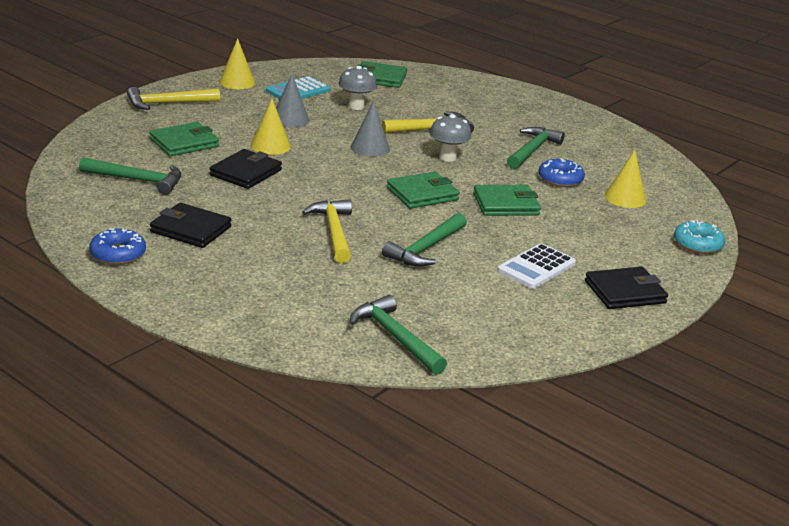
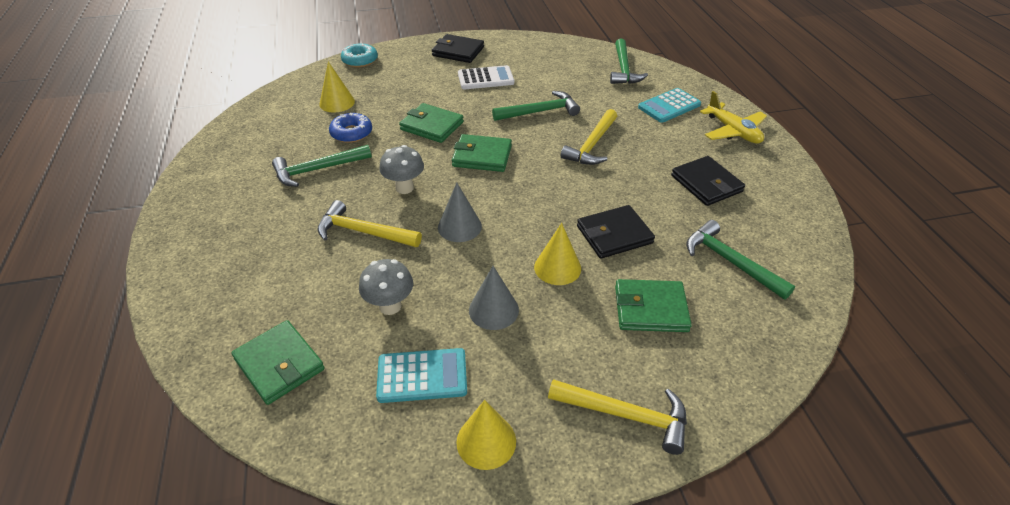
camera: 140 degrees left, 15 degrees up
blue donut [89,228,146,265] -> none
none -> turquoise calculator [638,88,701,123]
none -> yellow plane [700,91,767,144]

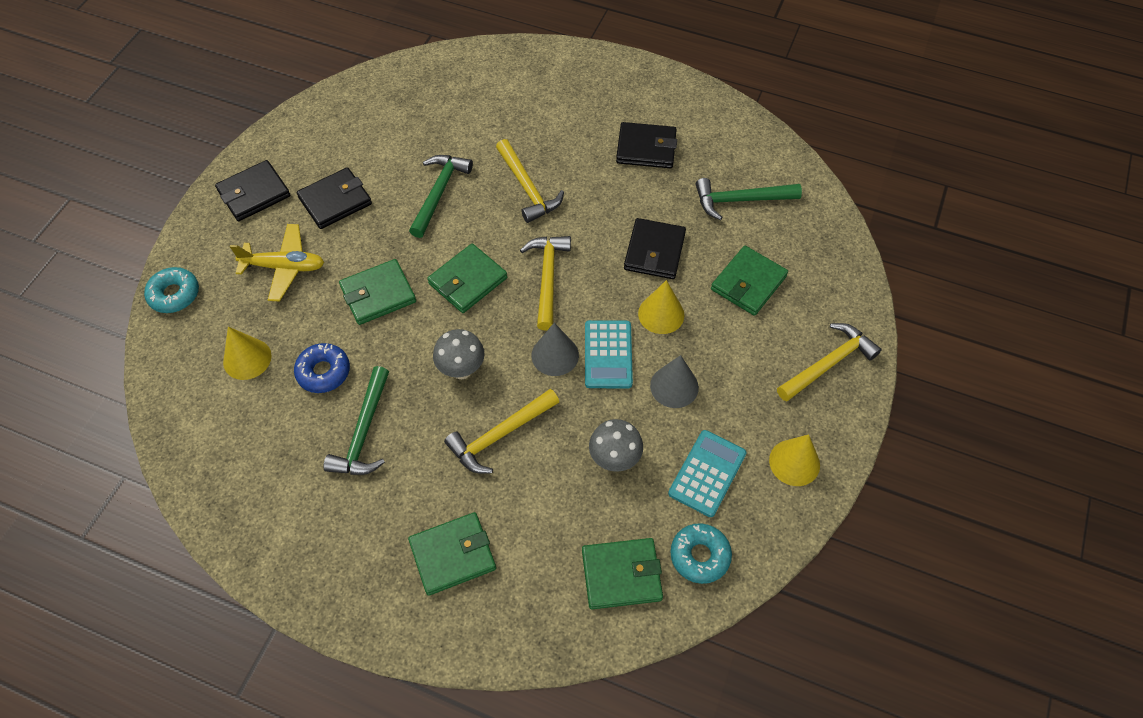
camera: 55 degrees left, 15 degrees up
white calculator [458,65,514,89] -> black wallet [297,167,372,229]
green hammer [610,39,648,84] -> none
turquoise calculator [638,88,701,123] -> turquoise calculator moved to [585,320,633,389]
yellow plane [700,91,767,144] -> yellow plane moved to [230,224,324,301]
none -> green wallet [408,512,496,596]
none -> yellow hammer [520,236,571,330]
none -> turquoise donut [670,523,732,584]

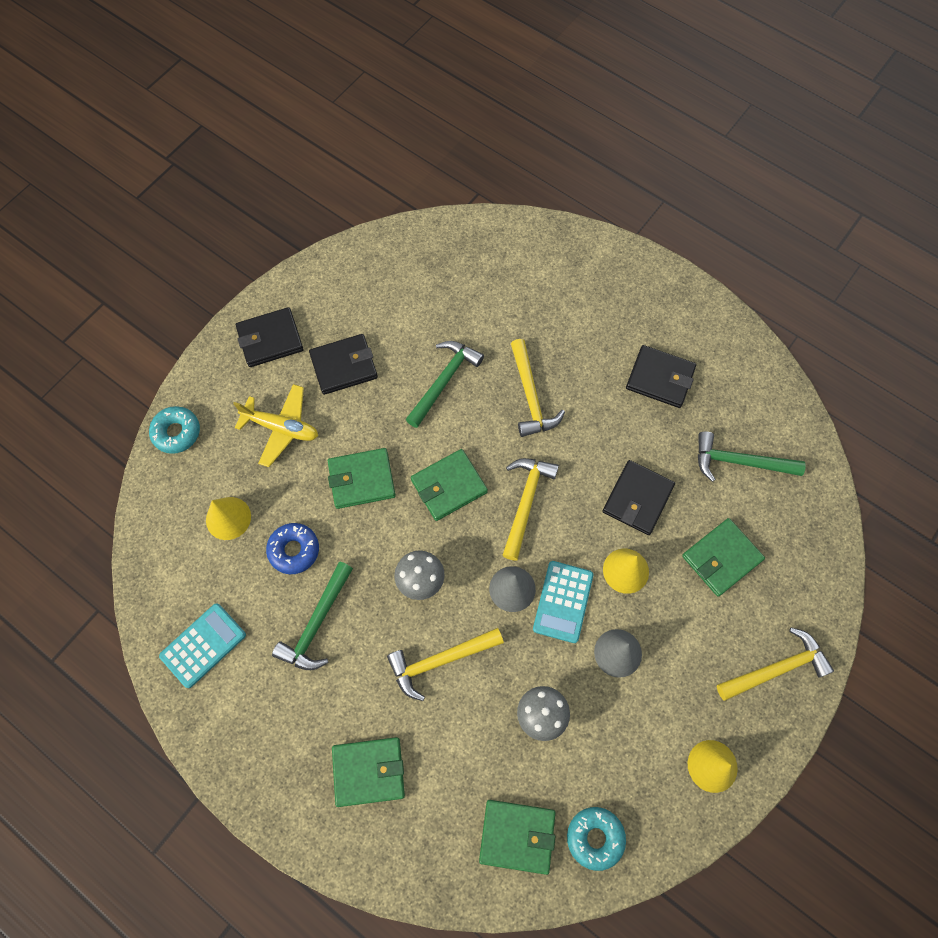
camera: 15 degrees right, 10 degrees up
turquoise calculator [668,430,746,517] -> turquoise calculator moved to [159,603,246,688]

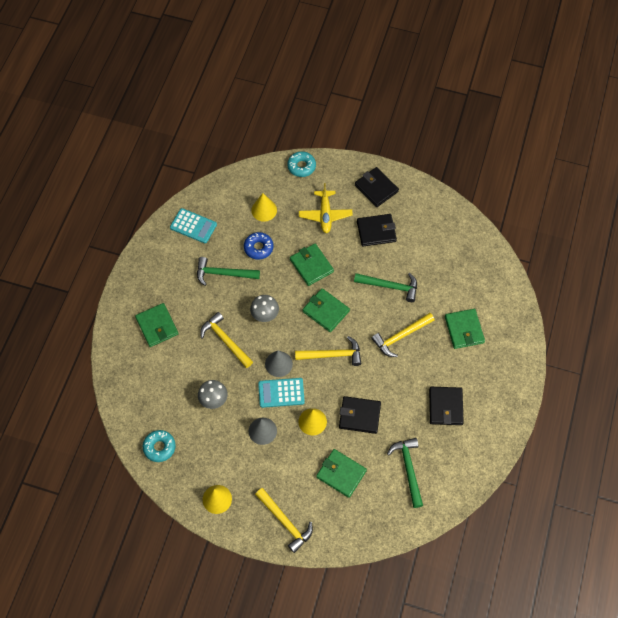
camera: 70 degrees right, 5 degrees down
black wallet [309,334,378,395] -> black wallet turned 60 degrees counterclockwise [357,214,397,247]
green wallet [479,800,556,875] -> green wallet moved to [445,309,485,349]

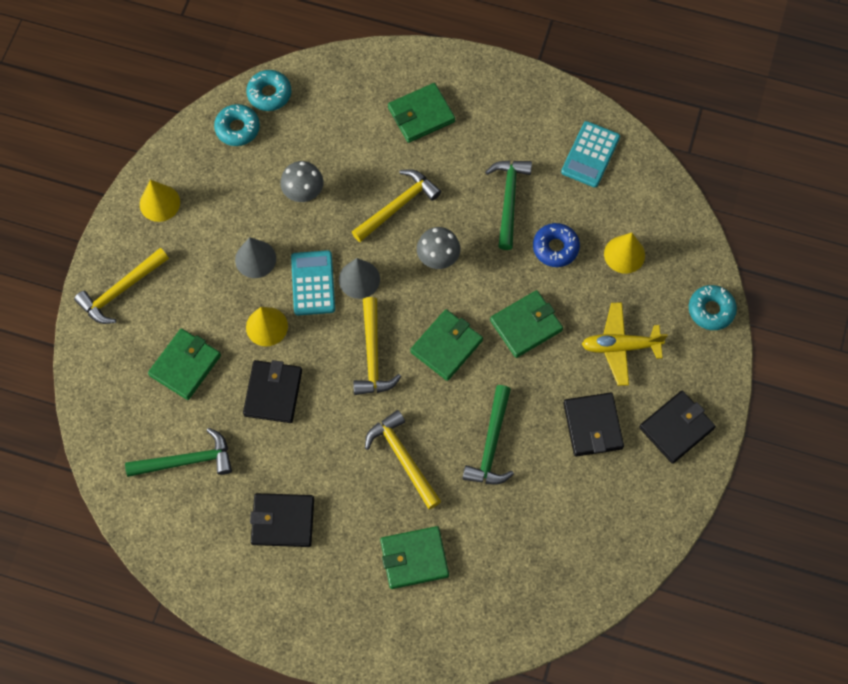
camera: 90 degrees right, 5 degrees up
none -> turquoise donut [246,70,291,111]

